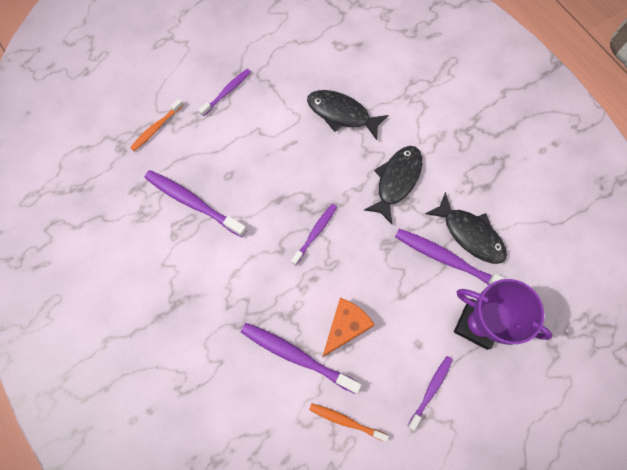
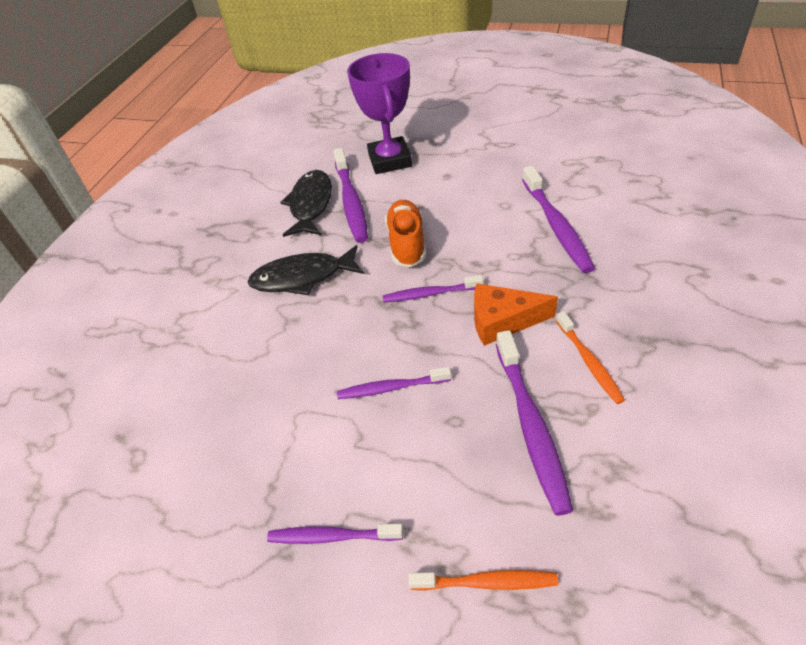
camera: 125 degrees left, 25 degrees down
black fish [307,90,389,140] -> none
orange toothbrush [309,403,389,442] -> orange toothbrush moved to [556,311,625,404]
orange cheese [322,298,375,357] -> orange cheese moved to [474,283,558,346]
purple toothbrush [408,356,453,430] -> purple toothbrush moved to [337,367,451,399]
none -> orange shoe [385,200,426,267]

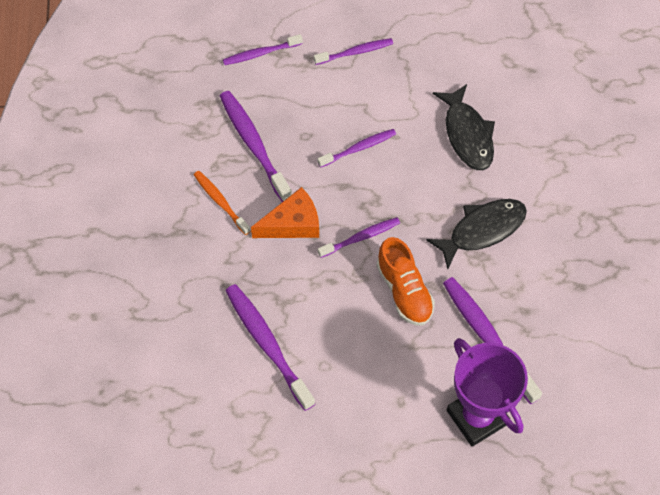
camera: 155 degrees right, 15 degrees up
black fish [280,170,332,237] -> black fish moved to [433,84,495,170]
orange toothbrush [409,570,559,591] -> purple toothbrush [223,34,303,65]

